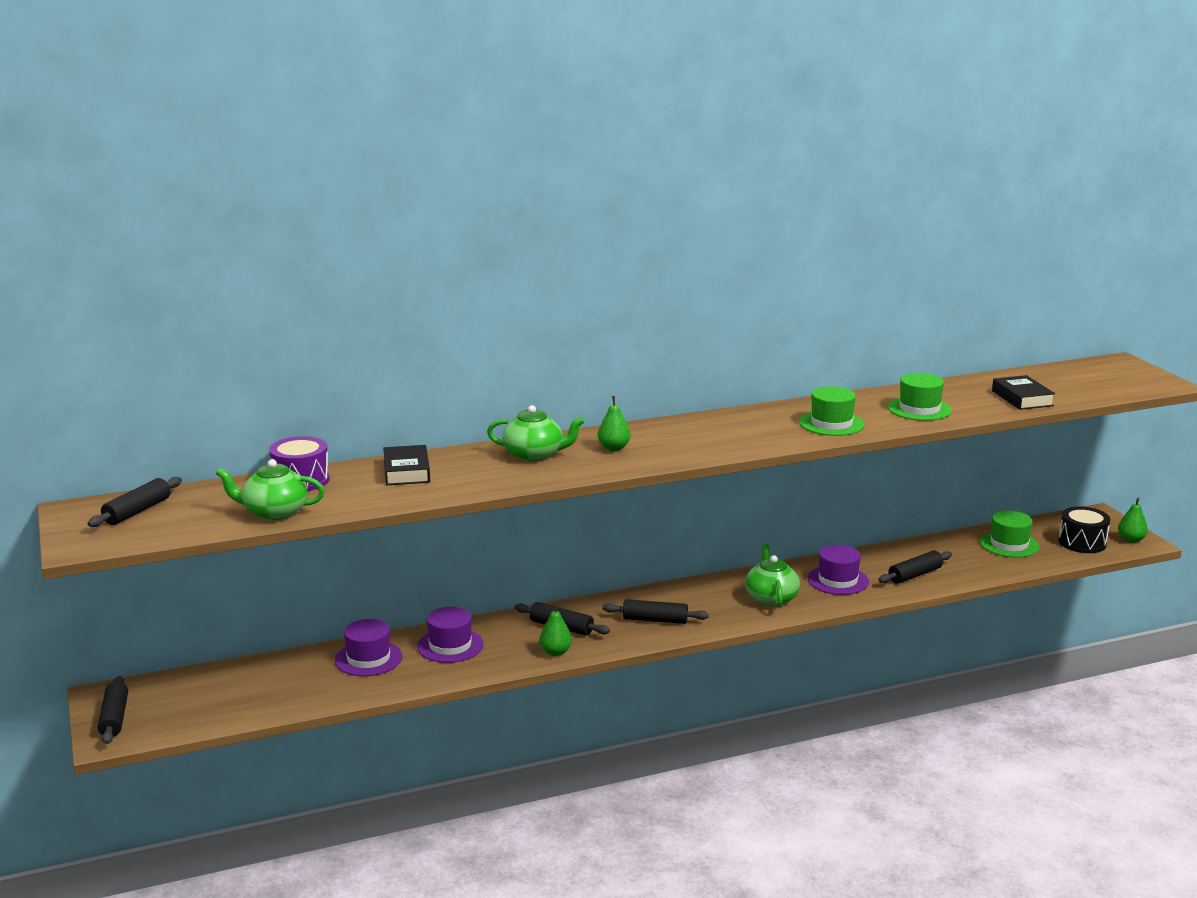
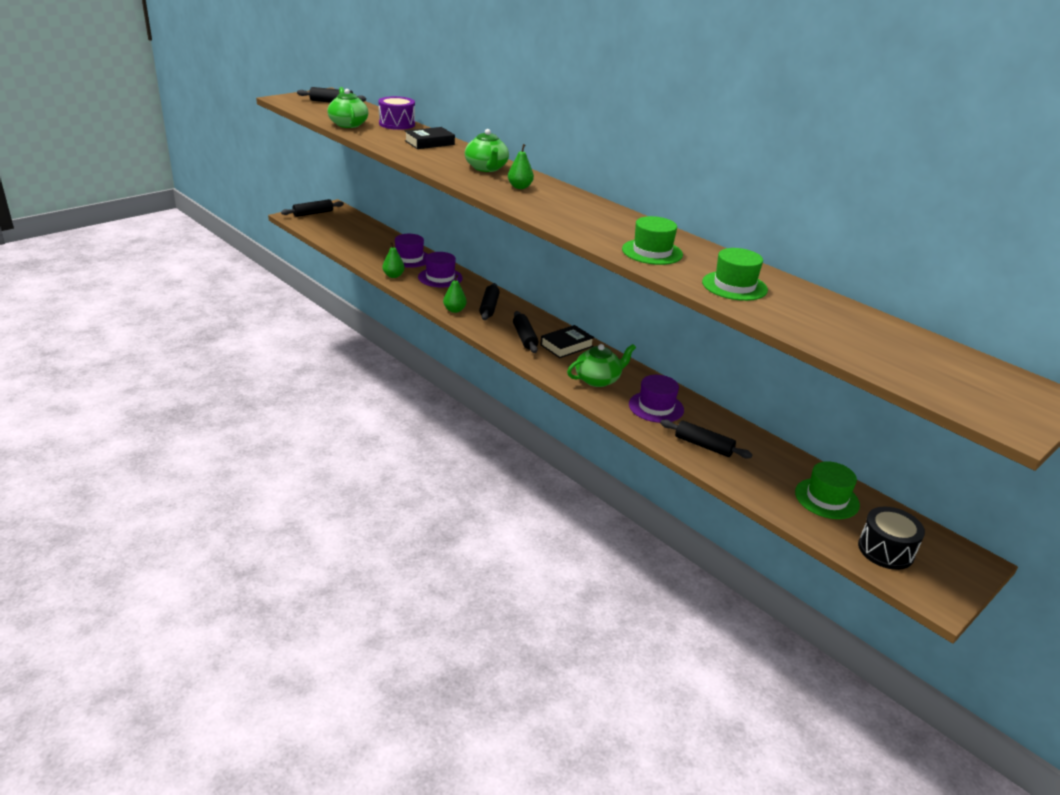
camera: 65 degrees right, 10 degrees up
black book [992,375,1055,410] -> black book moved to [540,325,594,358]
green pear [1118,498,1148,543] -> green pear moved to [382,242,405,278]

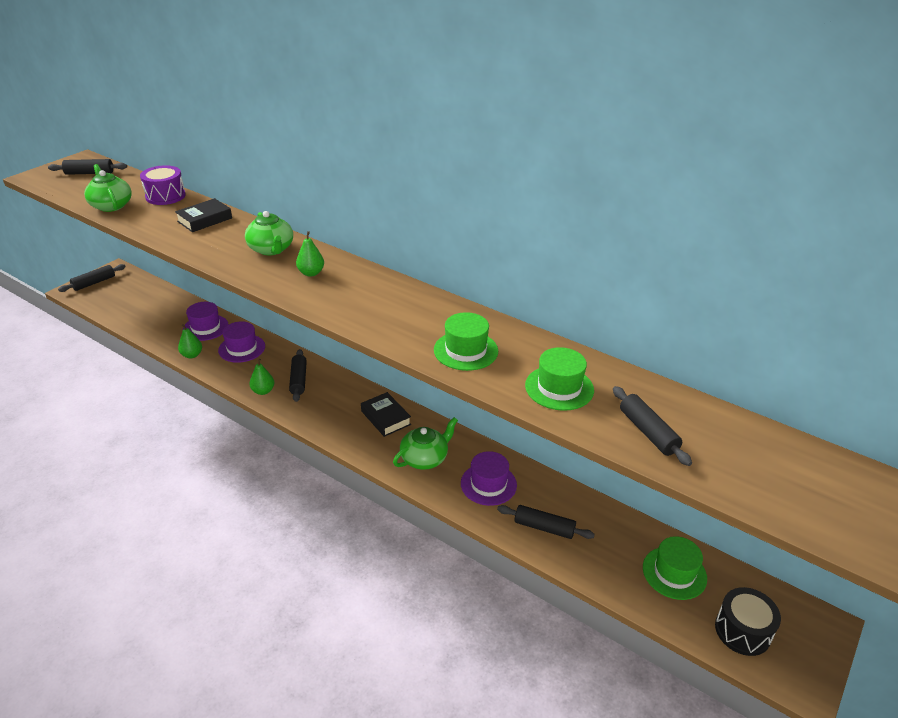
camera: 10 degrees left, 5 degrees up
black rolling pin [513,311,538,353] -> black rolling pin moved to [613,386,692,466]
black book [540,325,594,358] -> black book turned 75 degrees counterclockwise [361,392,411,437]

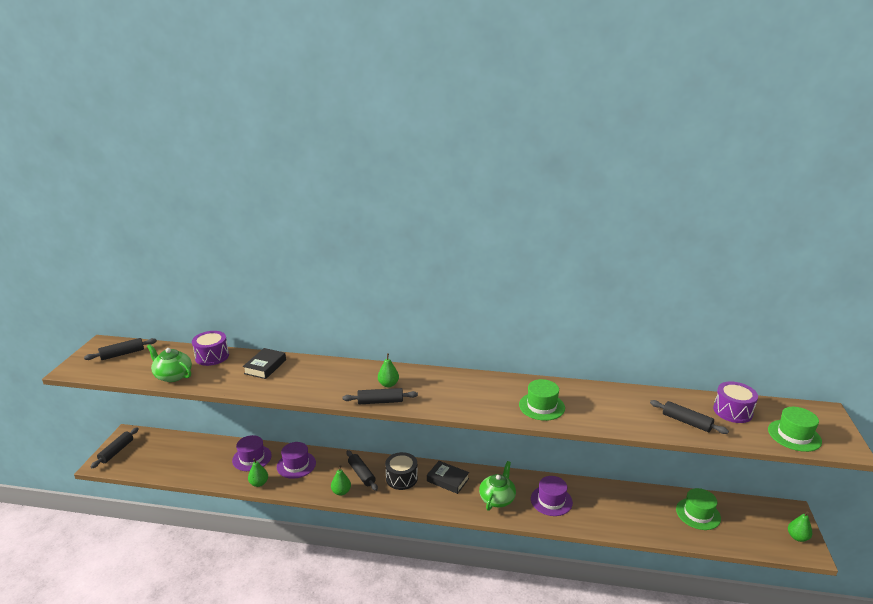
camera: 25 degrees left, 10 degrees down
green teapot [245,211,293,255] -> none
black rolling pin [497,505,595,539] -> black rolling pin moved to [342,388,418,404]
green hat [525,347,594,411] -> green hat moved to [768,407,822,452]
black drum [715,587,781,656] -> black drum moved to [385,452,418,490]
none -> purple drum [713,381,758,423]
none -> green pear [788,511,812,542]

